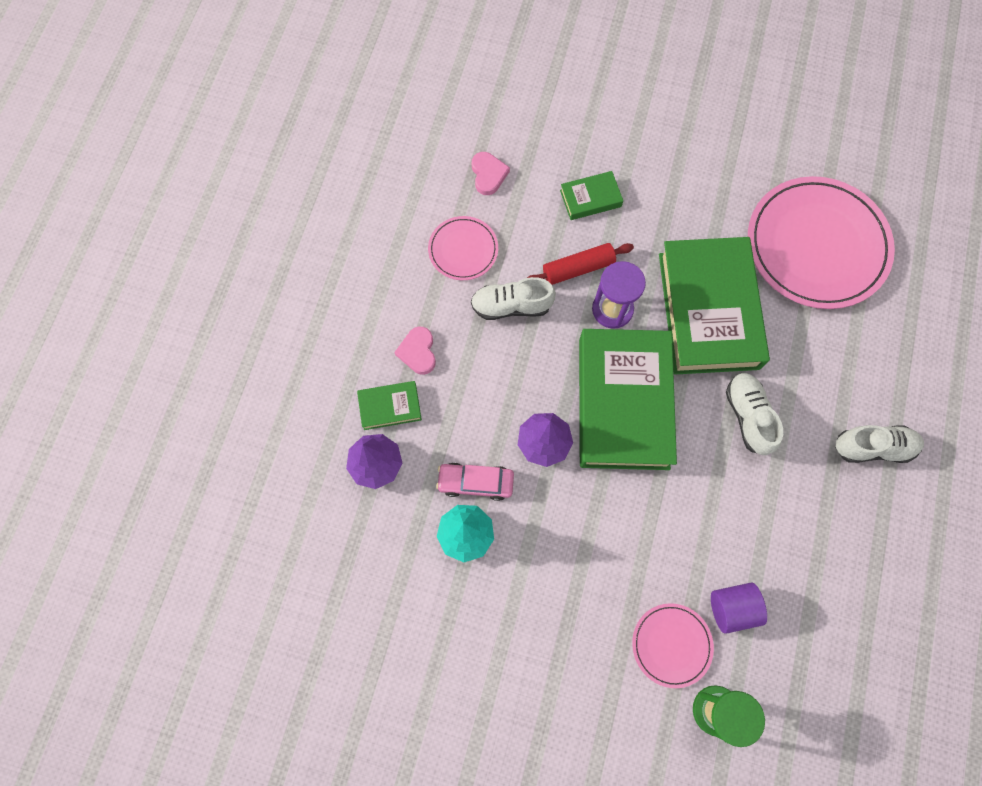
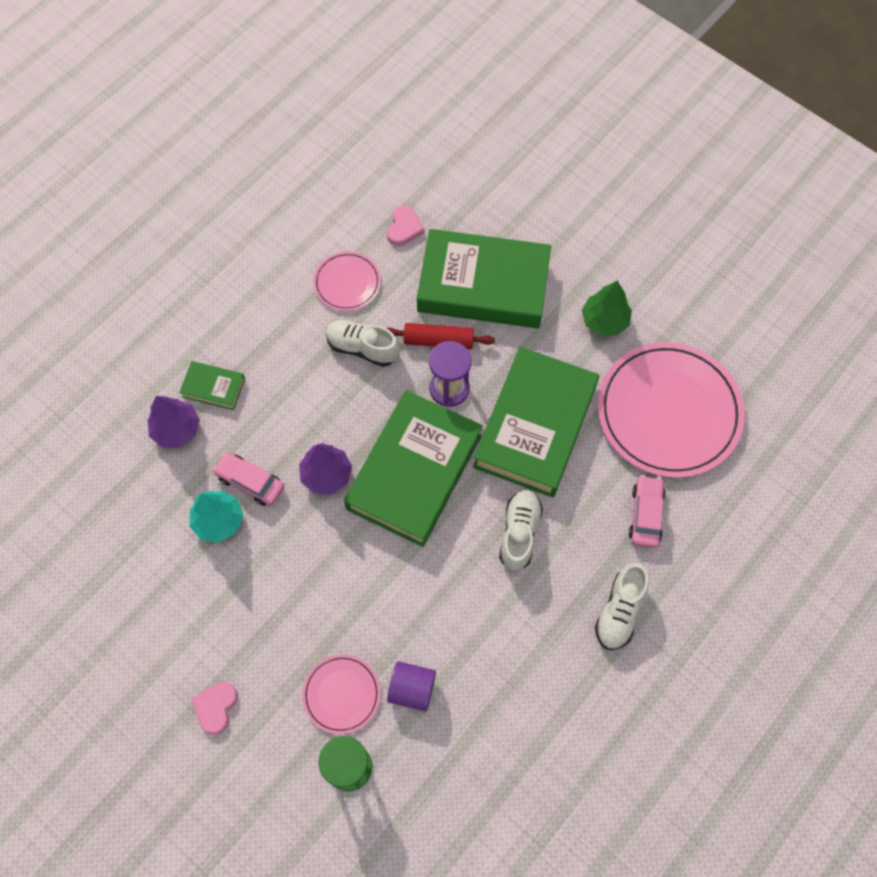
camera: 25 degrees right, 5 degrees down
pink heart [394,326,436,375] -> pink heart moved to [191,682,238,735]
green book [560,171,623,220] -> green book [417,229,551,328], size x2.32
white shoe [835,425,924,463] -> white shoe turned 90 degrees clockwise [595,563,649,650]
none -> green tree [582,281,632,336]
none -> pink car [629,475,666,548]

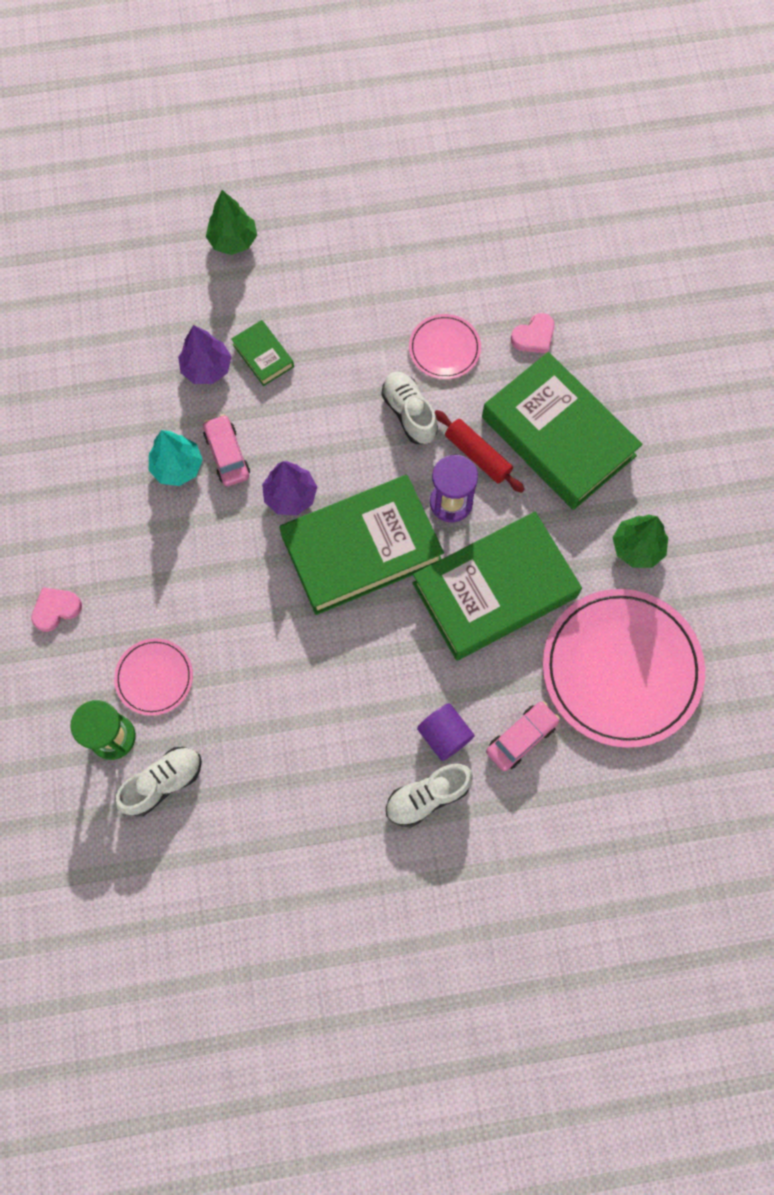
camera: 40 degrees right, 5 degrees up
purple cylinder [387,661,436,711] -> purple cylinder moved to [417,703,475,761]
white shoe [499,490,543,571] -> white shoe moved to [115,747,202,816]
none -> green tree [206,190,257,255]

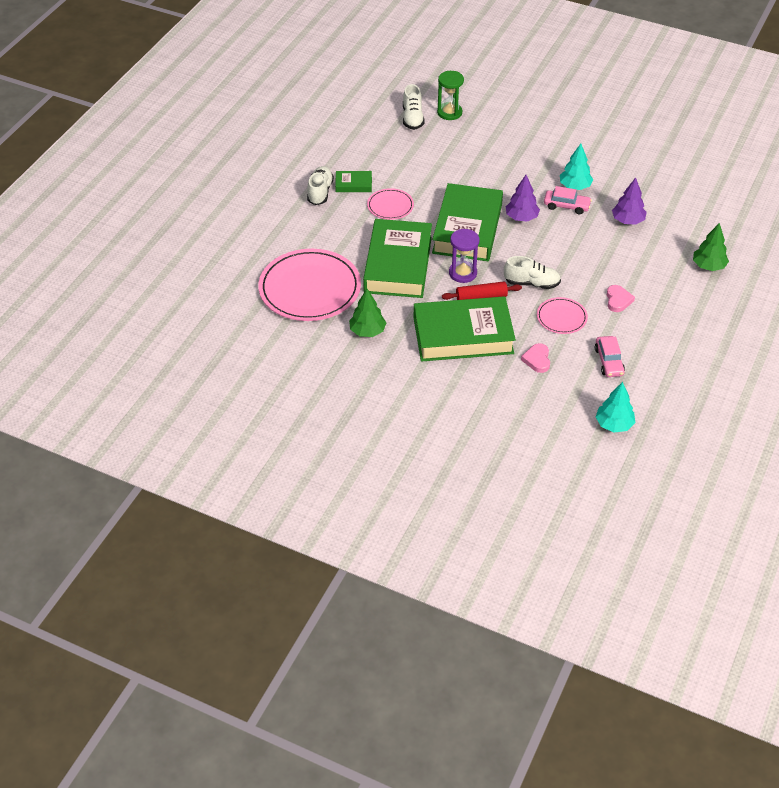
camera: 125 degrees right, 25 degrees down
pink heart [31,587,82,632] -> pink heart moved to [607,285,635,312]
pink plate [114,638,193,716] -> pink plate moved to [367,188,414,220]
green book [231,320,294,386] -> green book moved to [335,171,372,192]
purple cylinder [417,703,475,761] -> none
pink car [486,701,560,771] -> pink car moved to [595,336,625,377]
none -> turquoise tree [595,382,635,433]

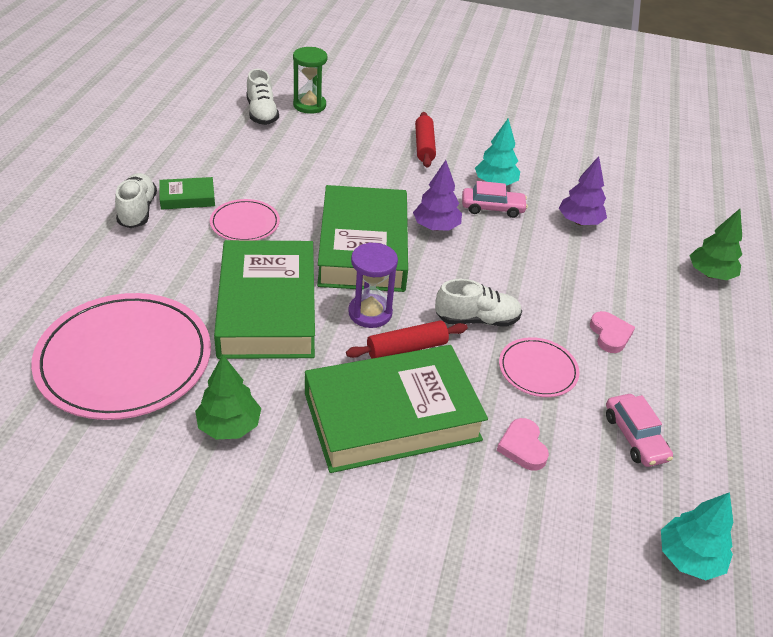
camera: 15 degrees left, 5 degrees down
none -> red rolling pin [415,112,436,168]

